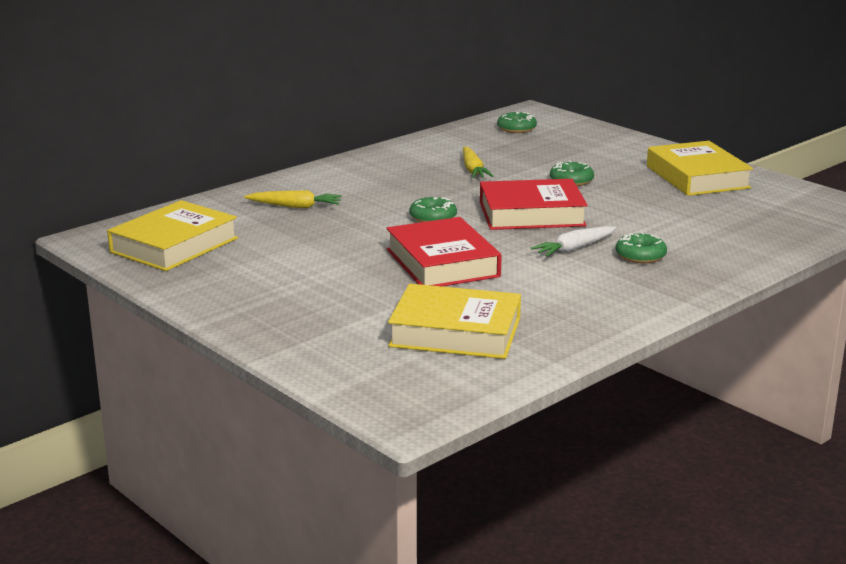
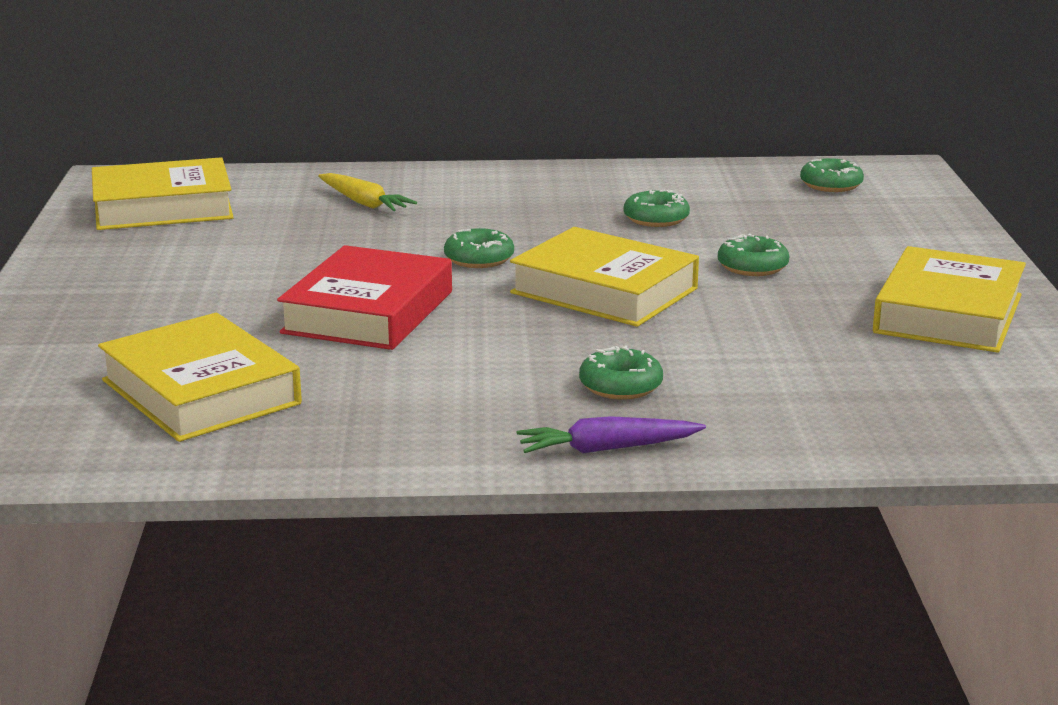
camera: 40 degrees right, 0 degrees up
yellow carrot [463,147,493,178] -> green donut [623,189,690,227]
red book [480,179,588,230] -> yellow book [510,227,699,327]
white carrot [531,226,616,257] -> none
none -> purple carrot [517,416,706,453]

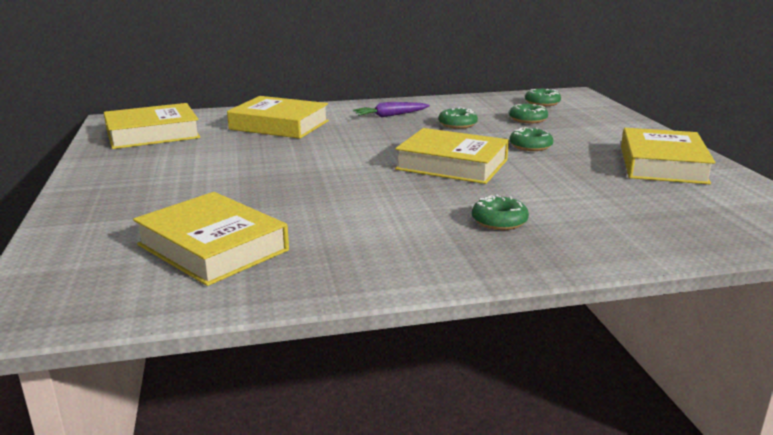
camera: 10 degrees left, 0 degrees up
red book [277,245,452,350] -> none
yellow carrot [318,173,417,211] -> yellow book [227,96,329,139]
green donut [444,228,514,268] -> green donut moved to [509,104,548,123]
purple carrot [517,416,706,453] -> purple carrot moved to [353,102,430,117]

